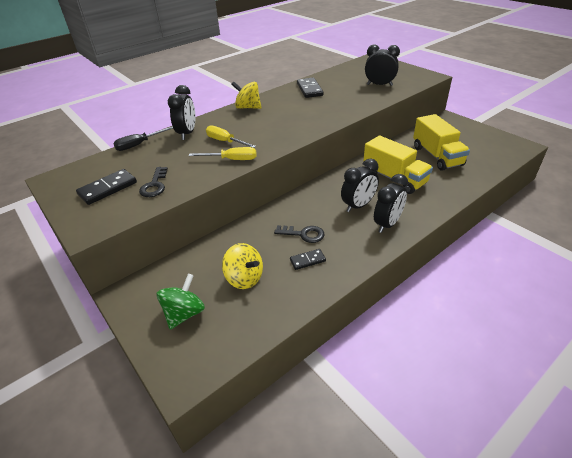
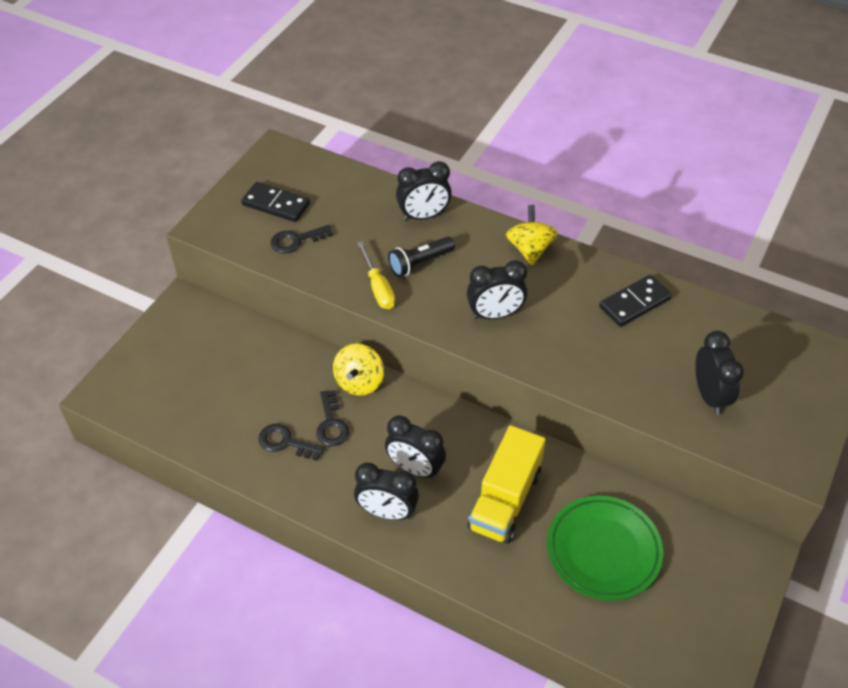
camera: 65 degrees right, 10 degrees up
black screwdriver [113,126,173,151] -> none
green spinning top [157,273,205,329] -> none
yellow screwdriver [206,125,256,148] -> black flashlight [388,237,455,277]
yellow spinning top [222,243,263,289] -> yellow spinning top moved to [333,344,384,396]
black domino [290,249,326,270] -> black key [258,424,325,461]
yellow truck [413,114,470,171] -> green plate [547,496,663,601]
none -> black clock [467,260,527,319]

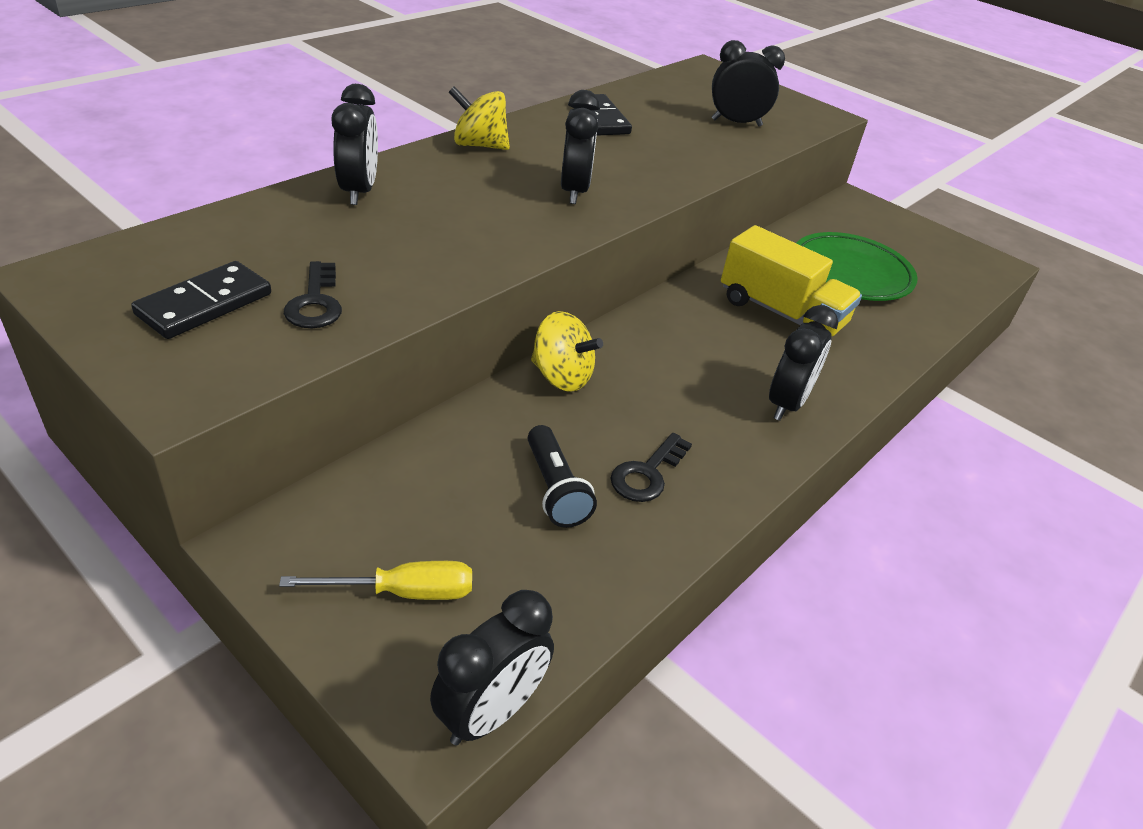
camera: 80 degrees left, 10 degrees down
black key [316,390,349,446] -> none
yellow screwdriver [357,241,395,309] -> yellow screwdriver moved to [279,561,472,600]
black clock [385,415,446,479] -> black clock moved to [430,590,554,745]
black flashlight [388,237,455,277] -> black flashlight moved to [528,425,597,528]

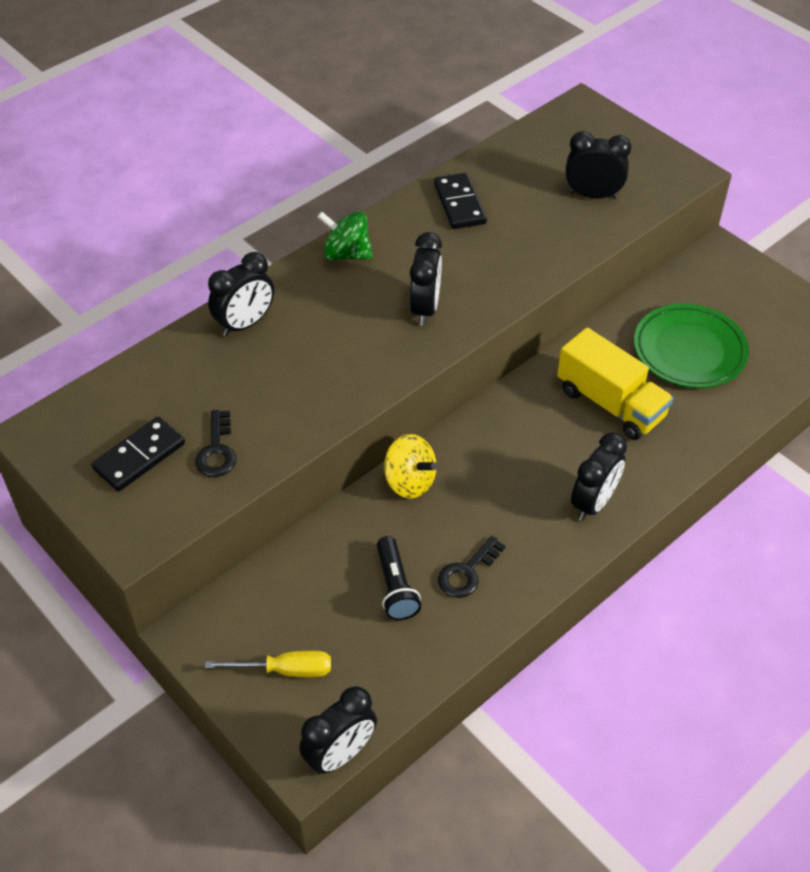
camera: 10 degrees right, 10 degrees up
black clock [331,84,378,205] -> black clock turned 45 degrees clockwise [208,252,274,336]
yellow spinning top [448,86,510,150] -> green spinning top [317,211,373,261]

